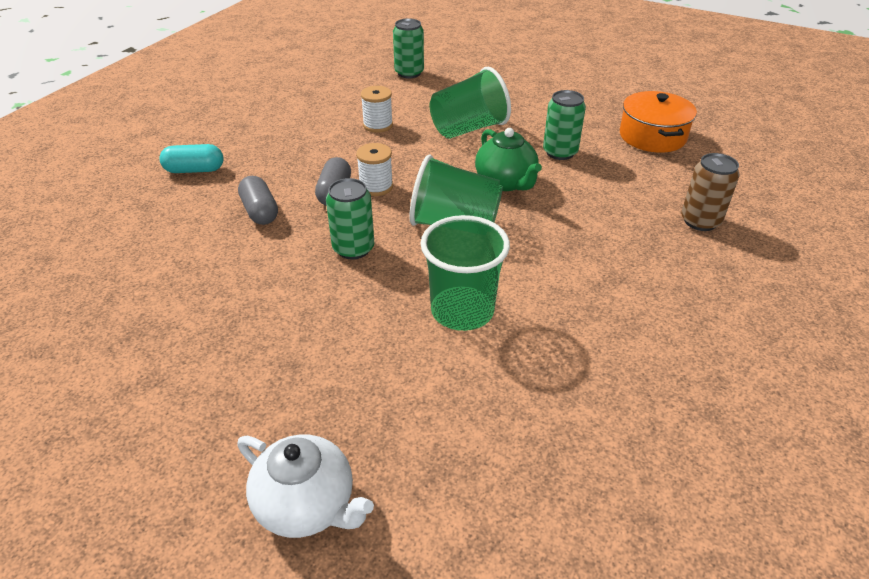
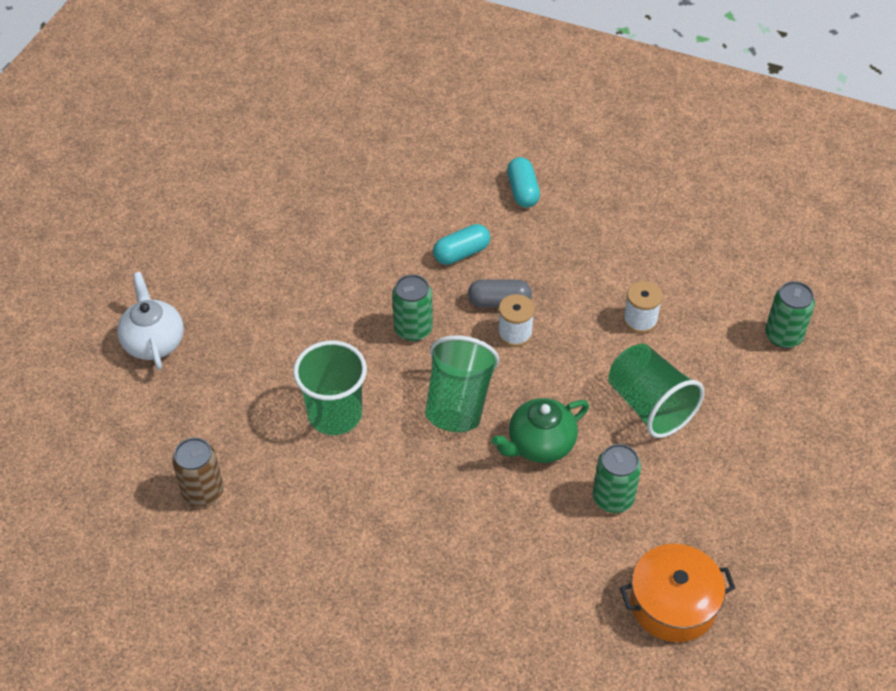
camera: 85 degrees right, 10 degrees up
white teapot [237,434,374,538] -> white teapot turned 135 degrees clockwise [117,272,184,370]
grey capsule [238,176,278,225] -> turquoise capsule [433,224,490,265]
brown can [681,153,740,231] -> brown can moved to [172,438,224,507]

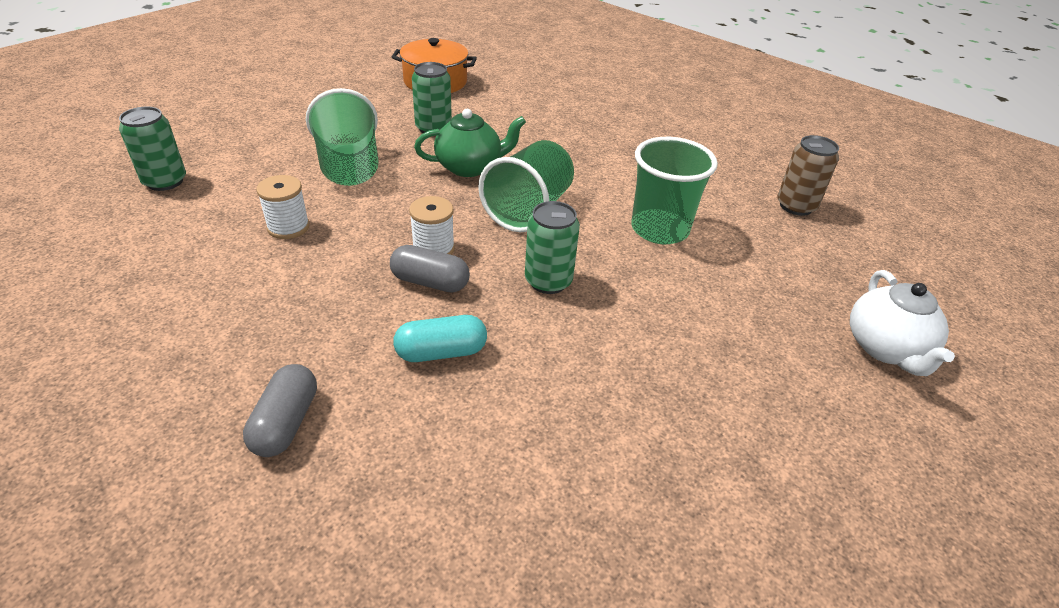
camera: 165 degrees left, 10 degrees down
turquoise capsule [507,157,540,207] -> grey capsule [243,364,317,457]

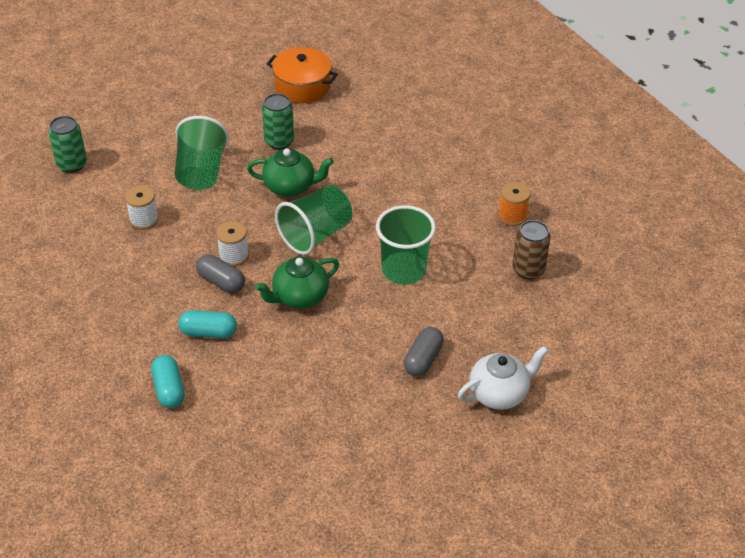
camera: 20 degrees right, 5 degrees up
grey capsule [243,364,317,457] -> grey capsule moved to [404,327,444,376]
green can [525,201,580,294] -> green teapot [255,256,339,308]
white teapot [850,270,955,376] -> white teapot turned 135 degrees counterclockwise [458,346,549,410]
none -> turquoise capsule [151,355,184,408]
none -> orange spool [498,182,530,226]

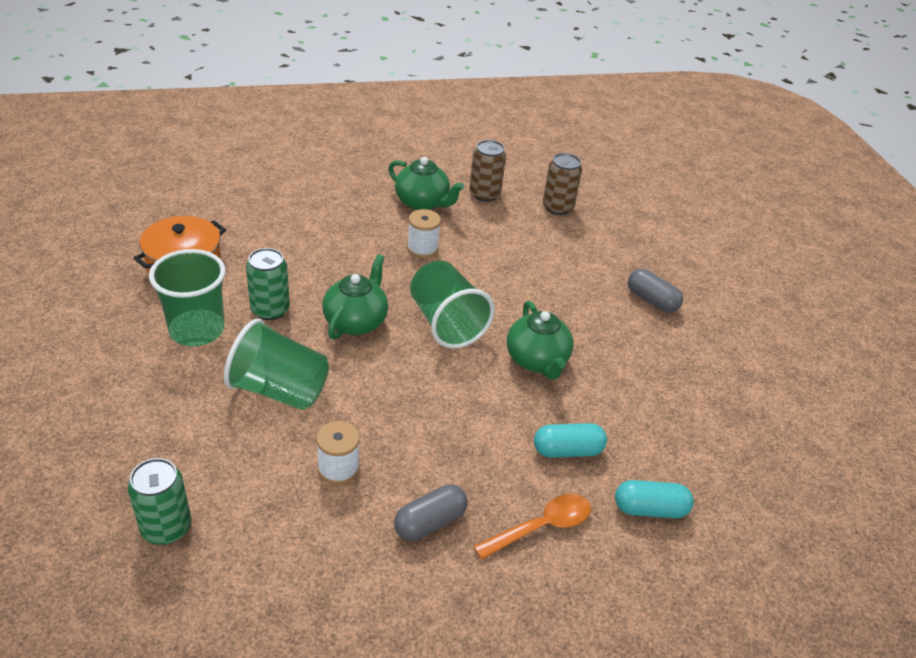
camera: 75 degrees left, 5 degrees down
turquoise capsule [178,310,237,338] -> turquoise capsule turned 60 degrees clockwise [534,423,607,458]
grey capsule [196,254,245,293] -> grey capsule moved to [394,484,468,541]
white spool [216,221,249,267] -> white spool moved to [407,209,441,258]
green cup [376,205,436,285] -> green cup moved to [149,249,226,346]
white teapot [458,346,549,410] -> none
orange spool [498,182,530,226] -> brown can [469,140,506,202]
none -> green teapot [388,157,464,210]
none -> orange spoon [473,494,591,560]

